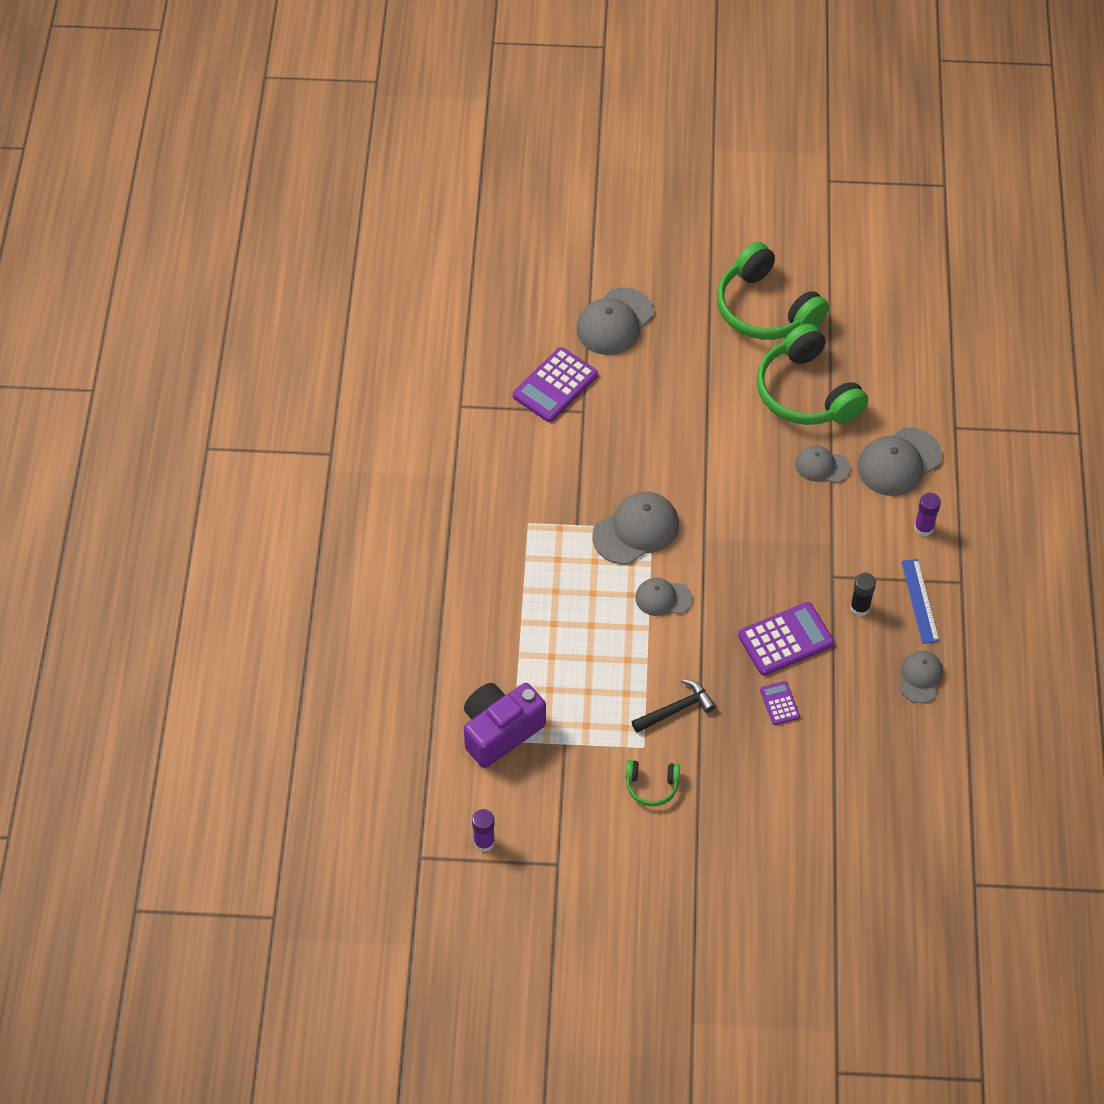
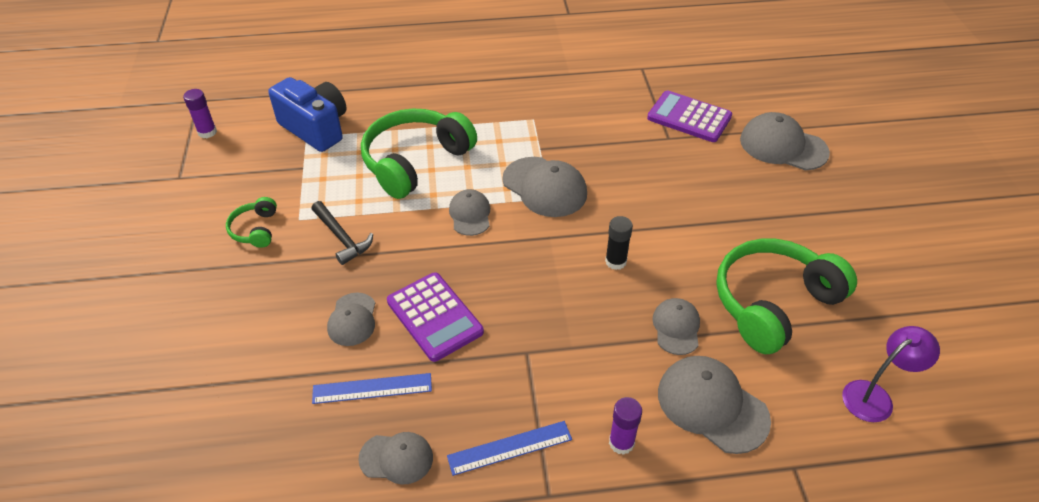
camera: 80 degrees right, 10 degrees down
purple camera [464,683,546,768] -> blue camera [268,77,347,152]
green headphones [717,242,829,340] -> green headphones moved to [361,108,477,199]
purple calculator [760,681,800,725] -> grey cap [327,293,375,346]
black glue stick [850,573,876,616] -> black glue stick moved to [605,216,633,270]
none -> blue ruler [312,373,432,404]
none -> purple lamp [842,326,940,422]

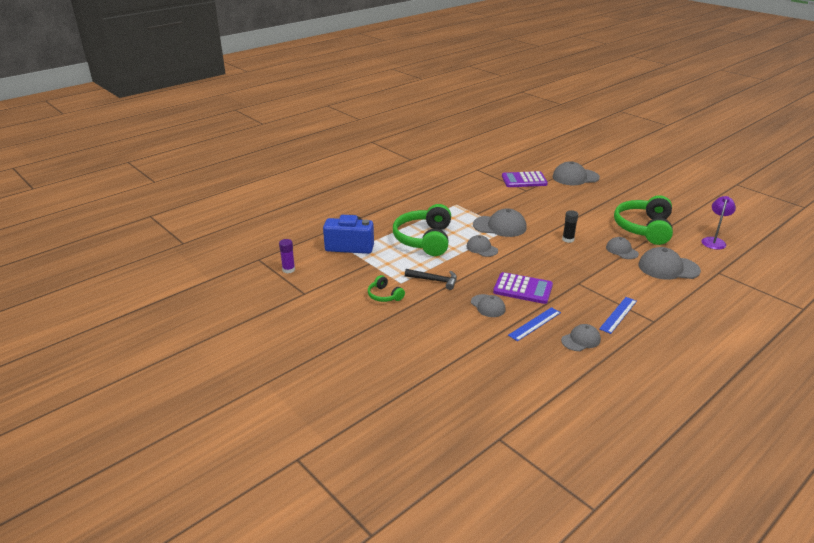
camera: 35 degrees left, 15 degrees down
purple glue stick [609,397,642,455] -> none

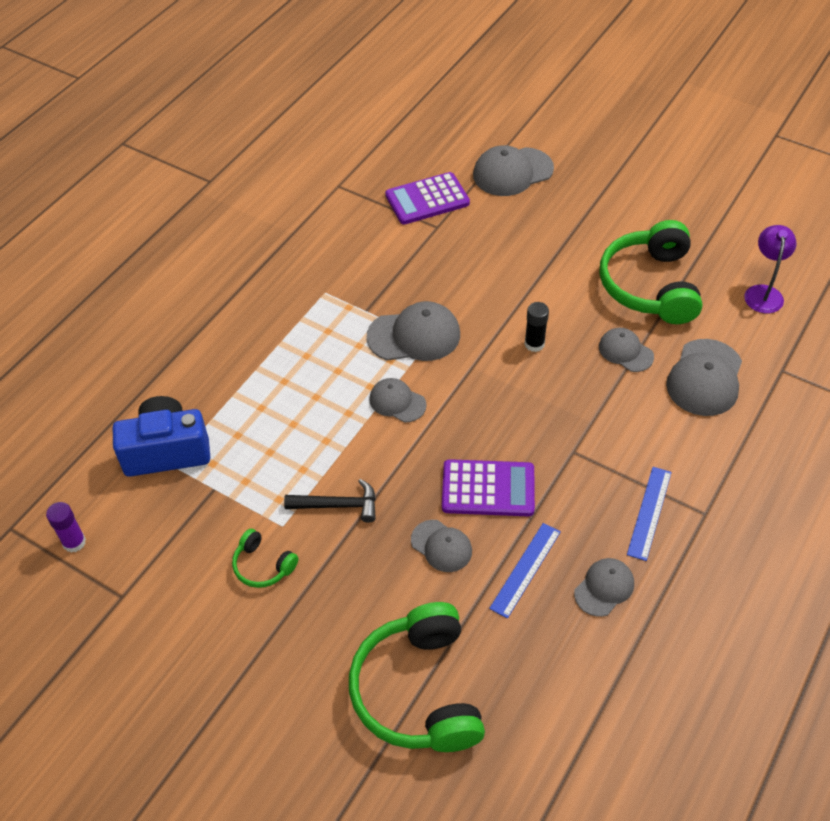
camera: 15 degrees left, 20 degrees up
green headphones [393,204,451,256] -> green headphones moved to [349,602,485,752]
grey cap [639,247,701,279] -> grey cap turned 60 degrees counterclockwise [666,339,742,416]

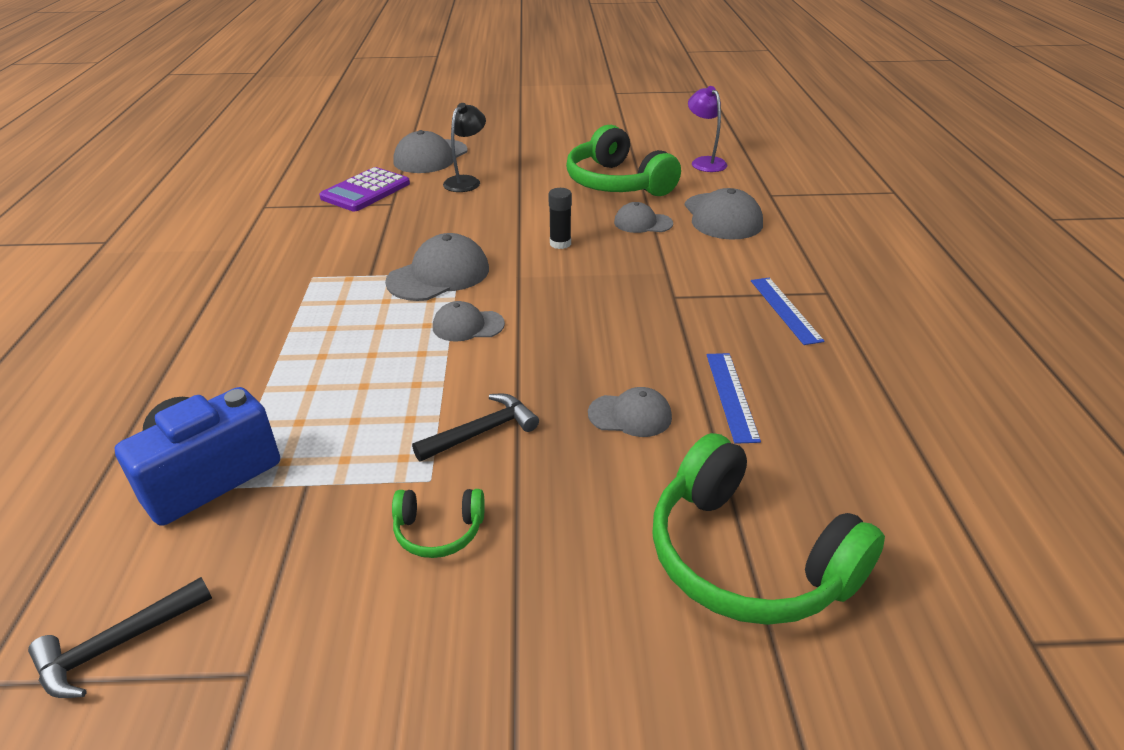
camera: 35 degrees left, 15 degrees down
purple glue stick [46,502,86,553] -> black hammer [28,577,212,698]
purple calculator [442,459,535,516] -> none
grey cap [574,558,634,617] -> none
none -> black lamp [443,103,486,192]

